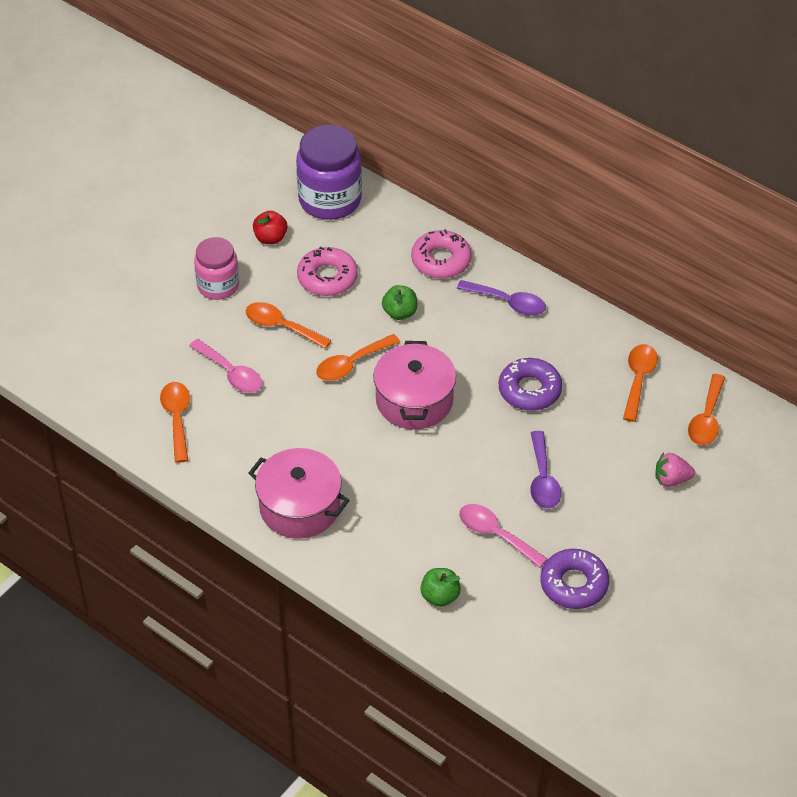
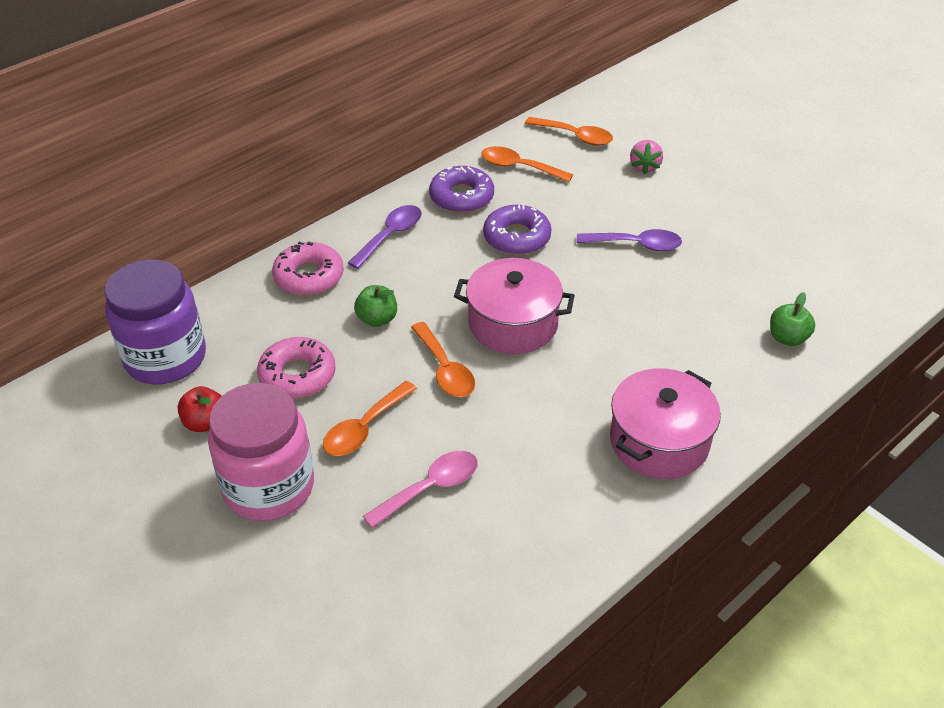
camera: 80 degrees left, 5 degrees down
orange spoon [160,382,190,463] -> none
pink jar [194,237,239,300] -> pink jar [208,383,314,521], size x1.55
pink spoon [459,504,547,568] -> none
purple donut [540,549,609,609] -> purple donut moved to [429,166,494,213]

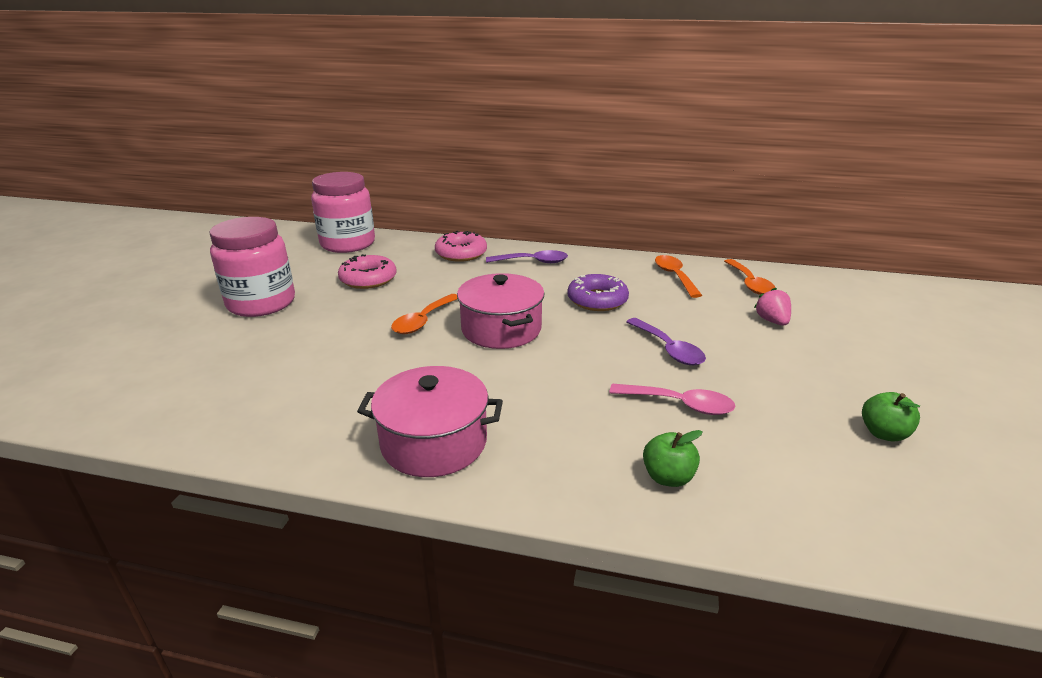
camera: 55 degrees right, 15 degrees down
purple jar [104,259,206,384] -> pink jar [311,172,375,253]
red apple [178,386,222,432] -> none
orange spoon [323,381,417,456] -> none
green apple [354,285,397,327] -> green apple moved to [862,392,920,441]
pink spoon [363,451,478,528] -> pink spoon moved to [609,384,736,415]
purple donut [429,166,494,213] -> none
pink strawberry [630,140,663,174] -> pink strawberry turned 105 degrees clockwise [754,288,791,326]

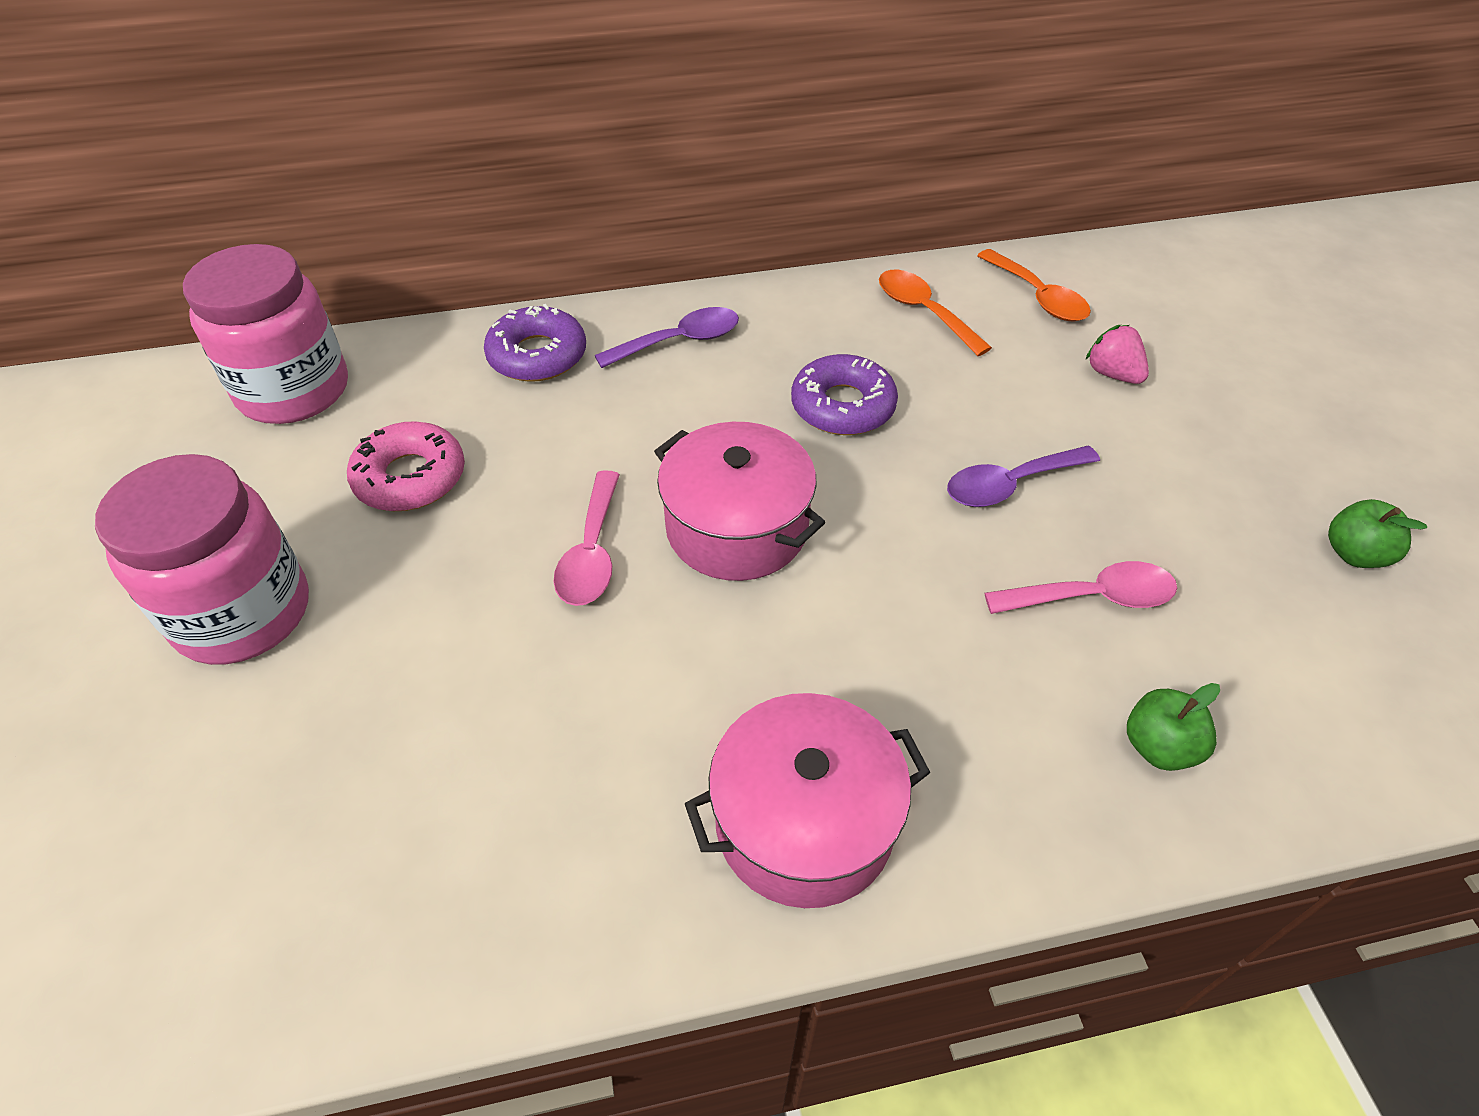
camera: 25 degrees left, 20 degrees up
orange spoon [391,294,457,334] -> pink spoon [553,470,620,606]
pink donut [435,231,487,262] -> purple donut [484,304,586,382]
purple spoon [626,318,706,365] -> purple spoon turned 120 degrees clockwise [947,446,1100,507]

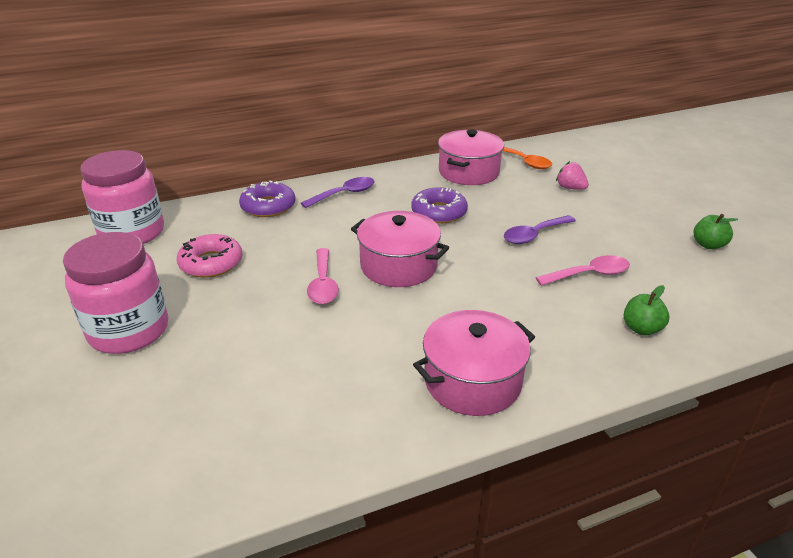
camera: 10 degrees left, 15 degrees down
orange spoon [879,270,992,356] -> pink pot [438,129,504,185]

